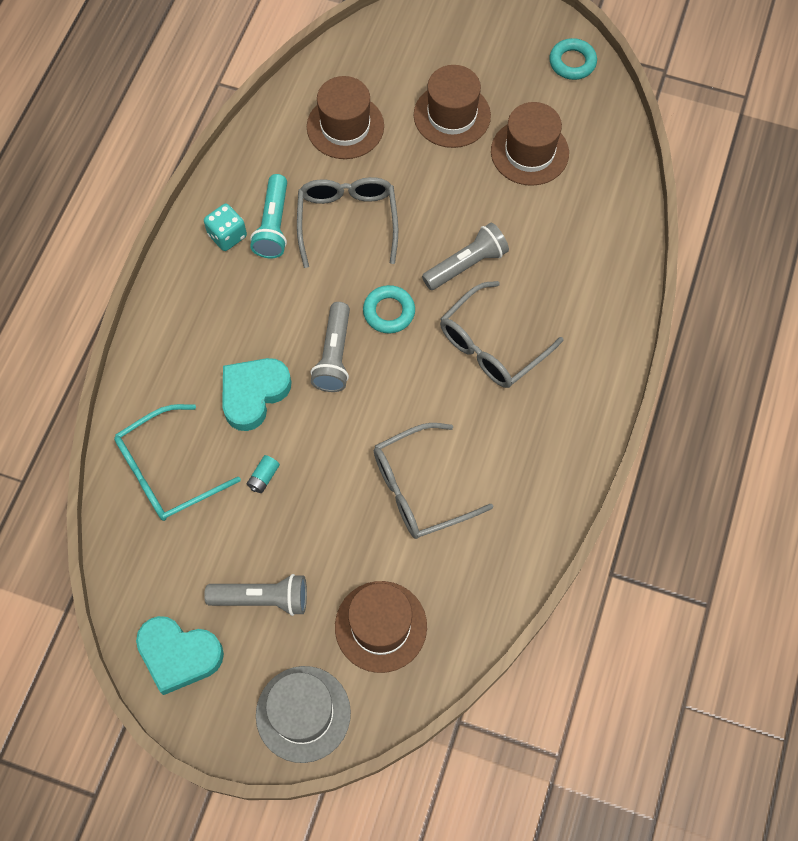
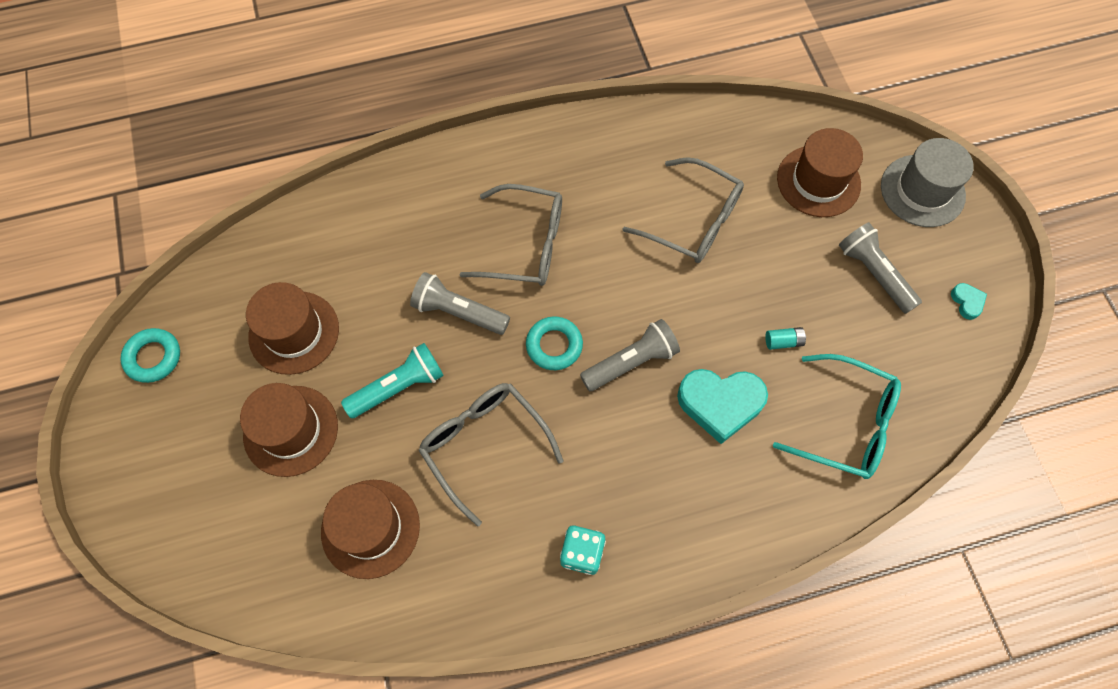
camera: 125 degrees left, 0 degrees up
turquoise heart [136,616,224,695] -> turquoise heart [951,283,987,320], size x0.45
turquoise flashlight [250,174,287,258] -> turquoise flashlight moved to [341,343,444,418]
grey glasses [297,177,398,268] -> grey glasses turned 90 degrees clockwise [418,383,564,526]

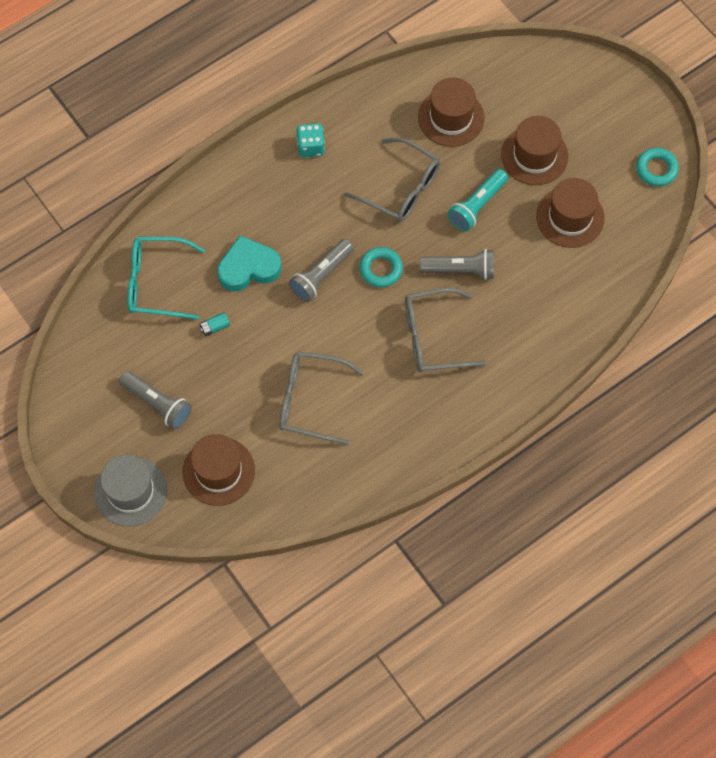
camera: 160 degrees right, 0 degrees up
turquoise heart [951,283,987,320] -> none

